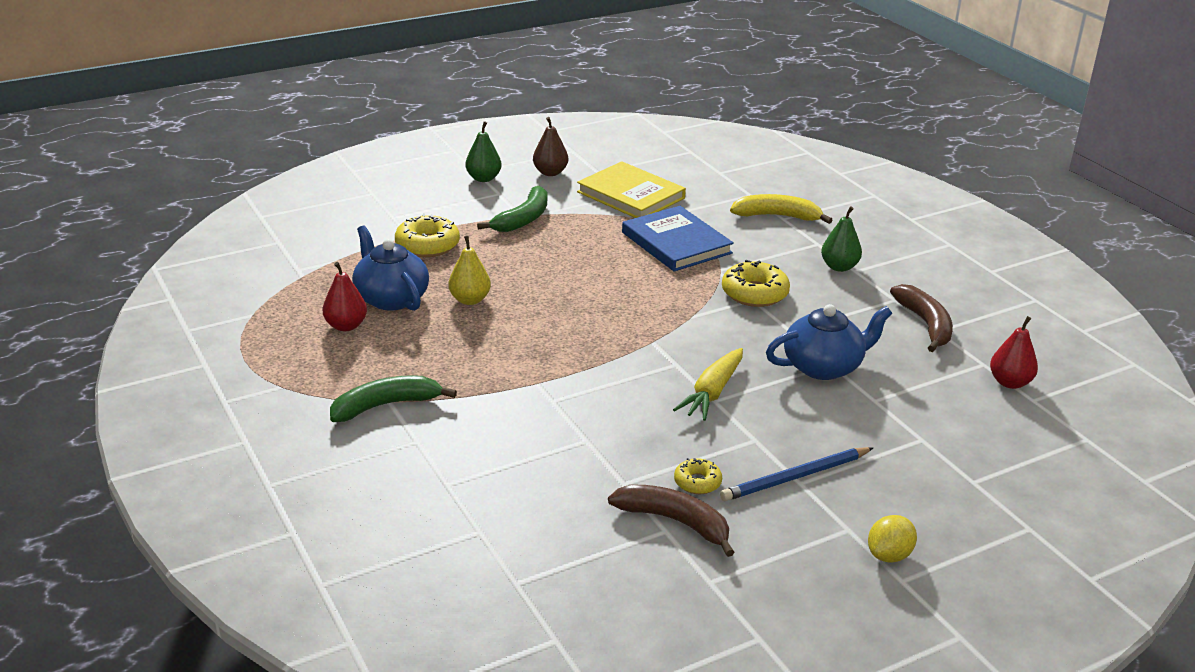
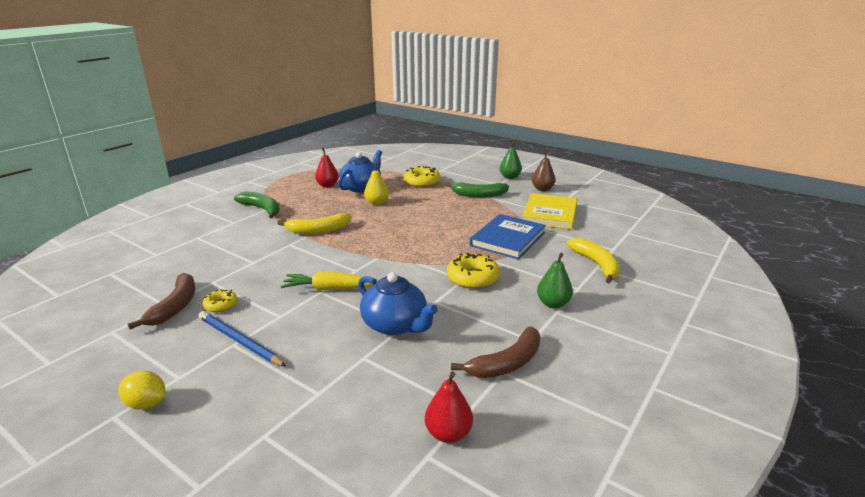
camera: 65 degrees right, 5 degrees down
none -> yellow banana [277,213,352,234]

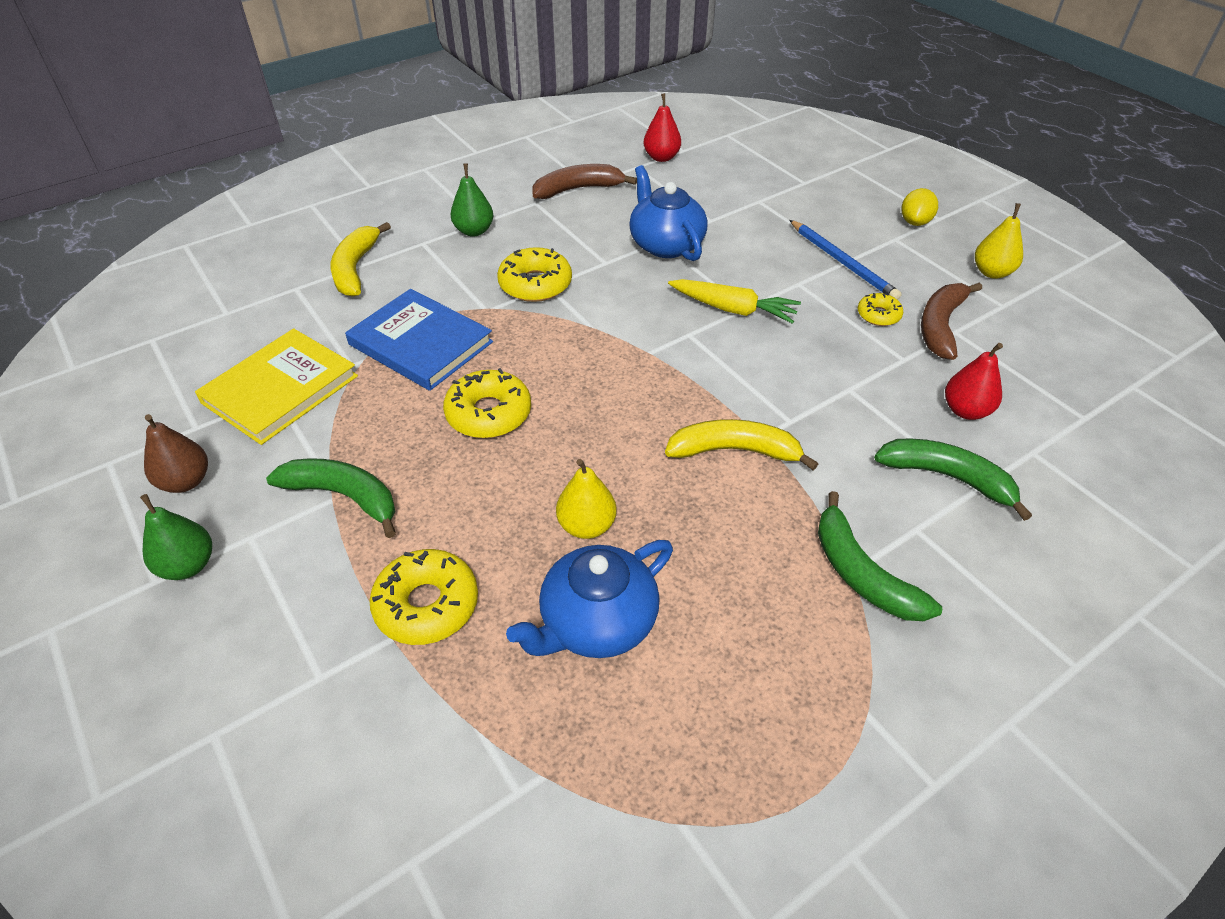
camera: 160 degrees left, 20 degrees up
yellow lemon [119,371,165,409] -> yellow lemon turned 75 degrees clockwise [901,188,938,226]
red pear [315,148,339,188] -> red pear moved to [945,343,1003,420]
blue book [470,214,546,260] -> blue book turned 75 degrees clockwise [345,289,493,391]
none -> yellow donut [443,368,531,438]
none -> green banana [874,438,1032,521]
none -> yellow pear [975,203,1023,279]

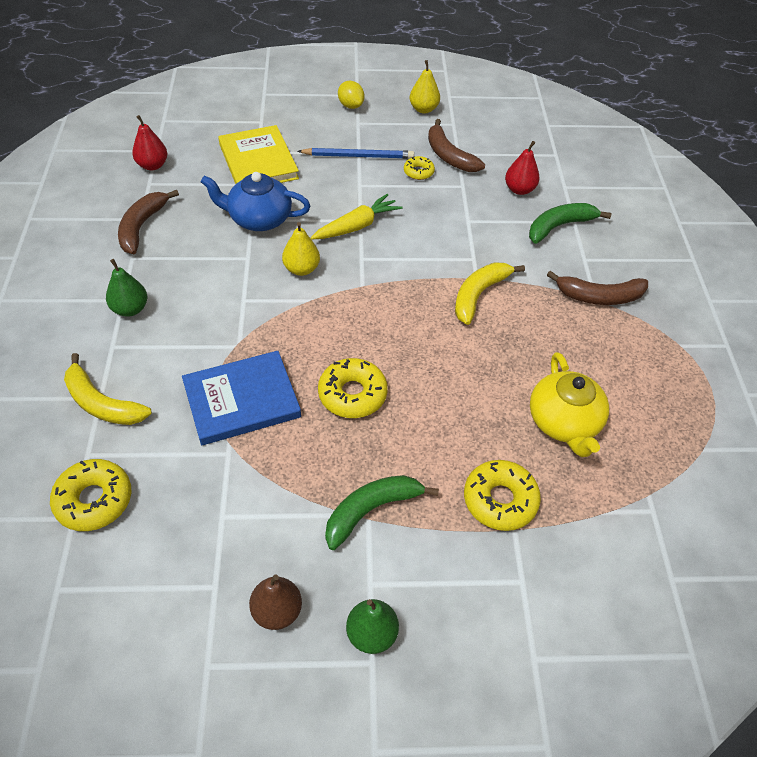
camera: 60 degrees left, 5 degrees up
yellow book [195,328,358,445] -> yellow book moved to [218,125,299,184]
yellow donut [497,247,572,302] -> yellow donut moved to [50,459,132,531]
blue teapot [506,540,673,658] -> yellow teapot [530,352,609,457]
yellow pear [556,459,617,539] -> yellow pear moved to [282,222,320,276]
green banana [818,491,942,621] -> brown banana [547,271,648,305]

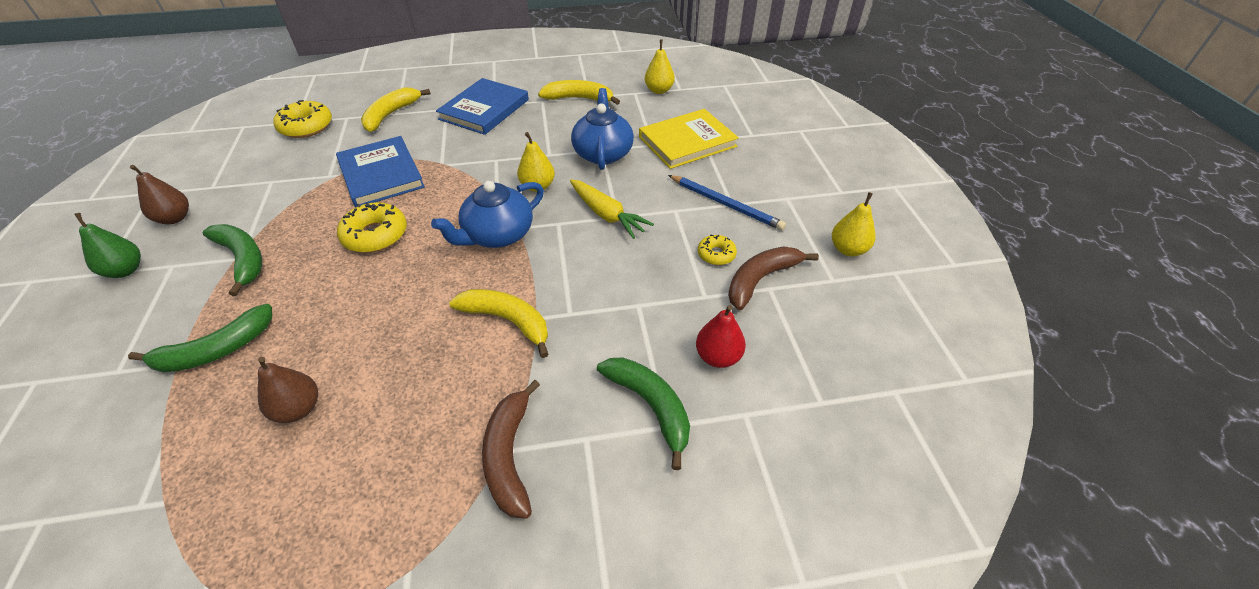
camera: 85 degrees right, 5 degrees down
green pear [106,259,147,317] -> blue book [436,78,529,135]
brown banana [118,190,179,254] -> yellow banana [538,80,620,105]
red pear [132,115,167,170] -> yellow pear [645,39,675,94]
blue pencil [297,148,414,159] -> blue pencil turned 45 degrees counterclockwise [668,175,786,230]
yellow lemon [338,81,365,109] -> none
yellow donut [464,460,541,531] -> green banana [128,304,272,373]
yellow teapot [530,352,609,457] -> brown pear [258,357,318,423]
none -> blue teapot [431,181,544,248]

